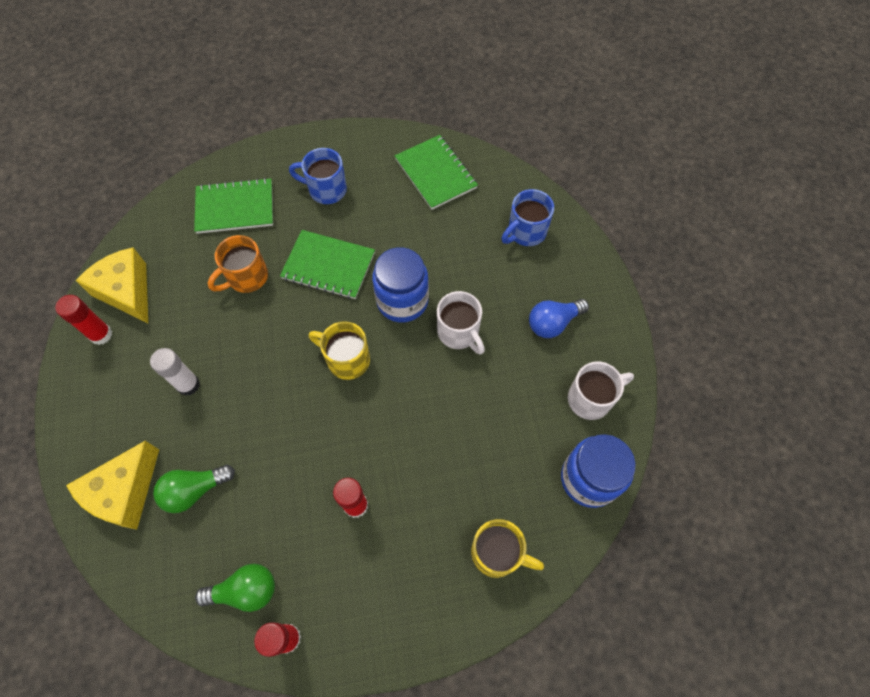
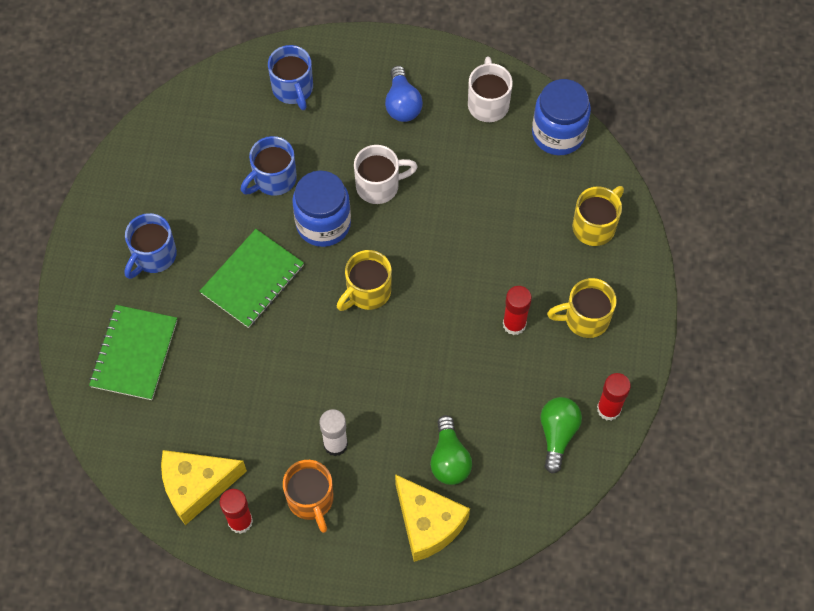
camera: 70 degrees left, 0 degrees up
orange mug [208,235,268,293] -> orange mug moved to [283,460,334,533]
green notebook [395,135,478,210] -> none
none -> blue mug [241,136,297,196]
none -> yellow mug [547,278,617,338]

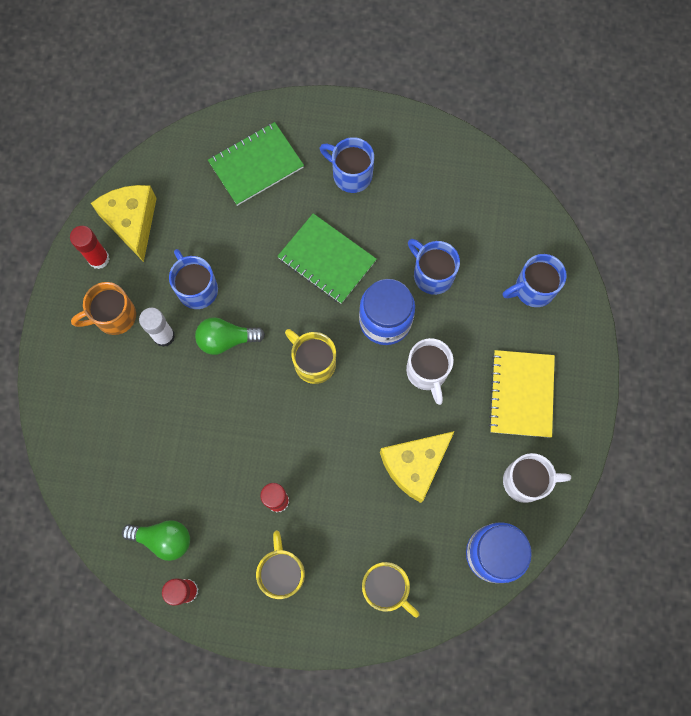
camera: 90 degrees right, 10 degrees up
green notebook [89,305,177,400] -> green notebook turned 45 degrees counterclockwise [208,122,304,206]
blue light bulb [385,66,423,122] -> yellow notebook [488,350,555,438]
yellow cheese [395,474,470,562] -> yellow cheese moved to [380,431,455,503]
green light bulb [430,415,472,485] -> green light bulb moved to [195,317,265,355]
none -> blue mug [169,249,218,309]

